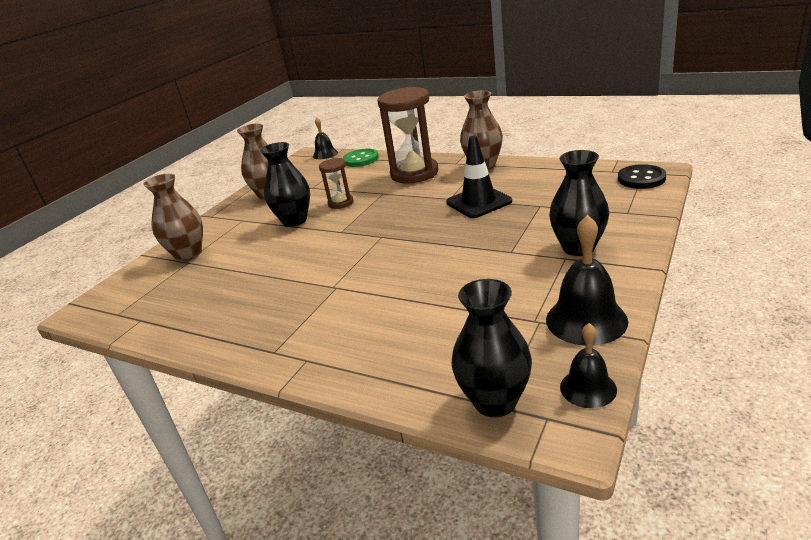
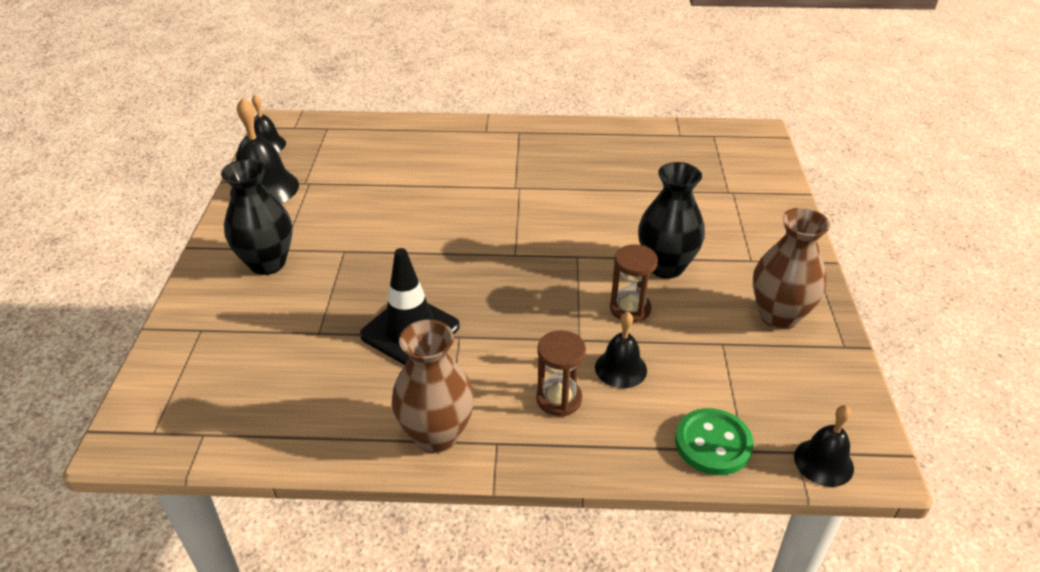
camera: 150 degrees right, 10 degrees up
brown vase [144,173,203,261] -> none
brown hourglass [377,87,438,183] -> brown hourglass [536,330,586,417], size x0.51
black vase [451,279,532,417] -> none
black button [618,164,666,189] -> none
none -> black bell [595,312,647,388]

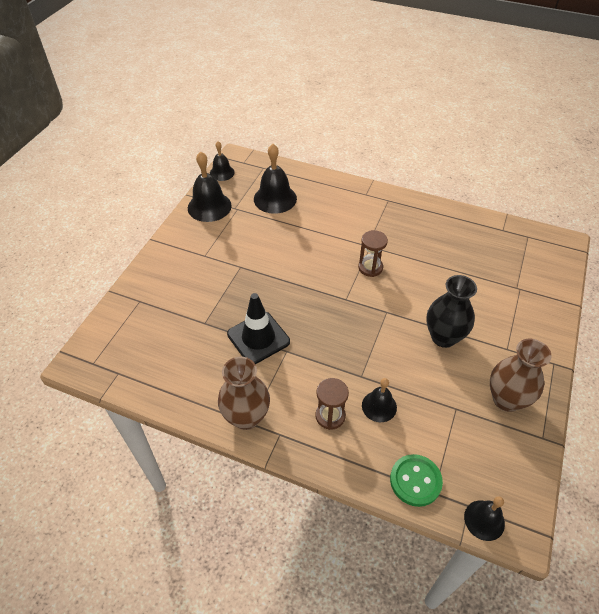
camera: 20 degrees right, 10 degrees up
black vase [221,159,292,275] -> none
brown hourglass [610,244,658,323] -> brown hourglass moved to [358,230,388,277]
none -> black bell [254,144,297,214]

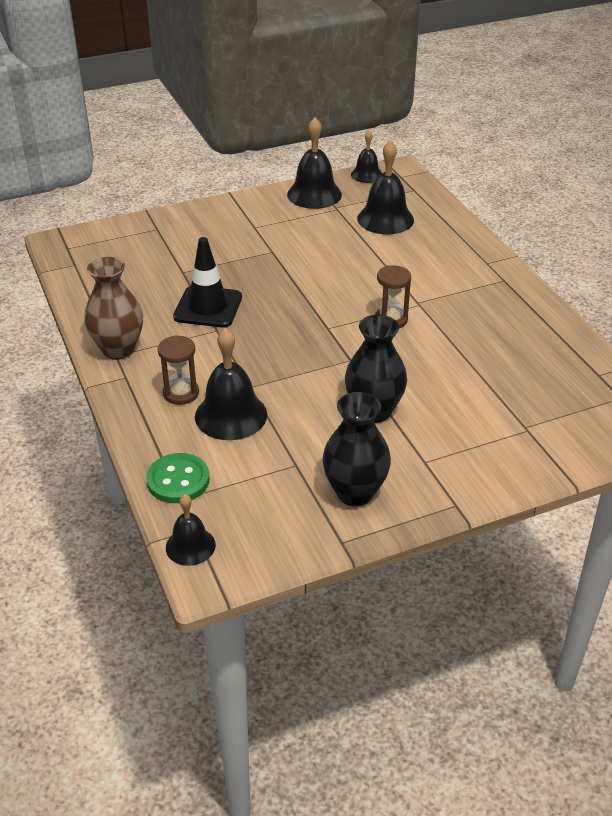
camera: 45 degrees right, 10 degrees down
black bell [362,378,397,422] -> black bell [195,328,267,440], size x1.66
brown vase [490,339,552,412] -> black vase [322,392,391,506]

